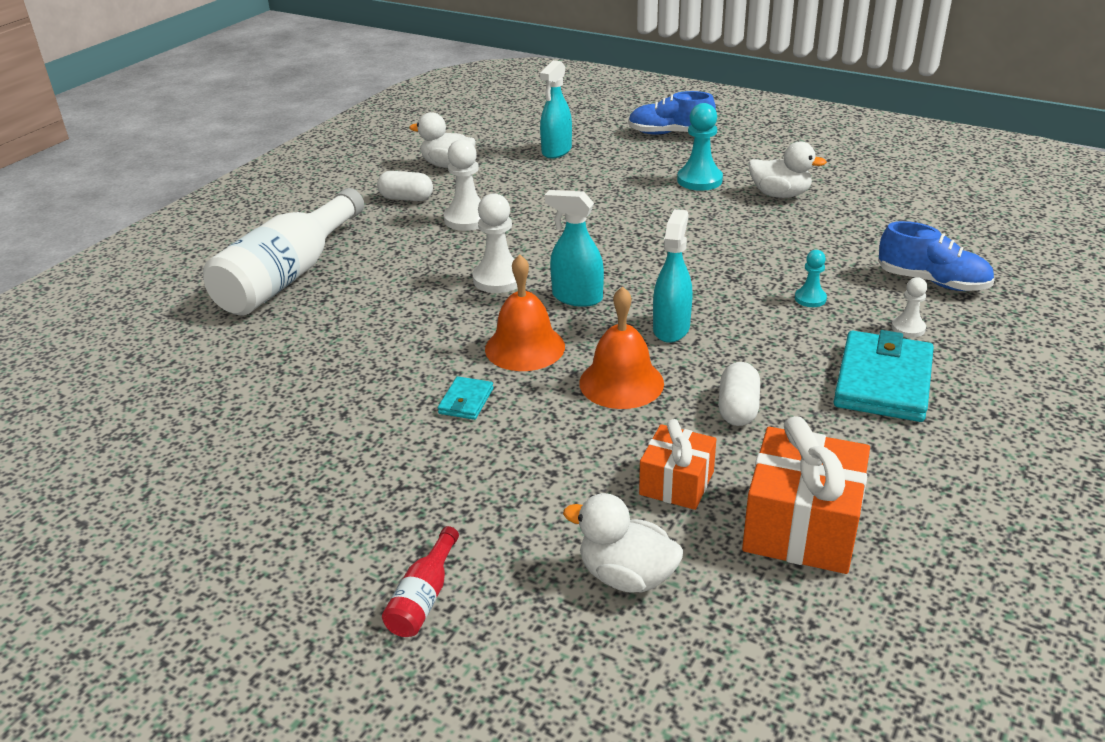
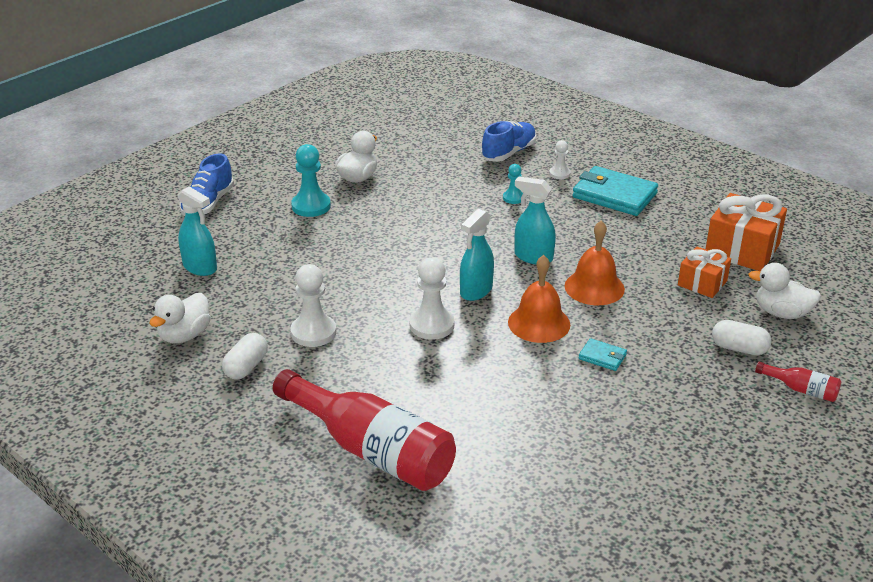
camera: 80 degrees left, 0 degrees up
white bottle [203,188,364,315] -> red bottle [273,369,456,491]
white duck [563,493,683,593] -> white duck turned 75 degrees clockwise [748,263,821,319]
white capsule [718,362,760,426] -> white capsule moved to [712,320,771,355]

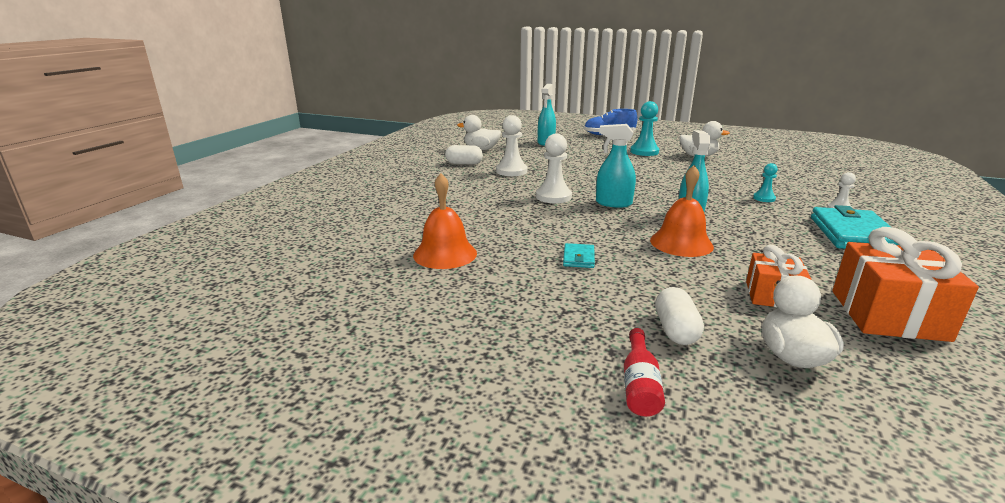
camera: 70 degrees right, 10 degrees down
red bottle [273,369,456,491] -> none
blue shoe [481,121,536,162] -> none
orange bell [508,255,570,343] -> orange bell moved to [413,173,477,269]

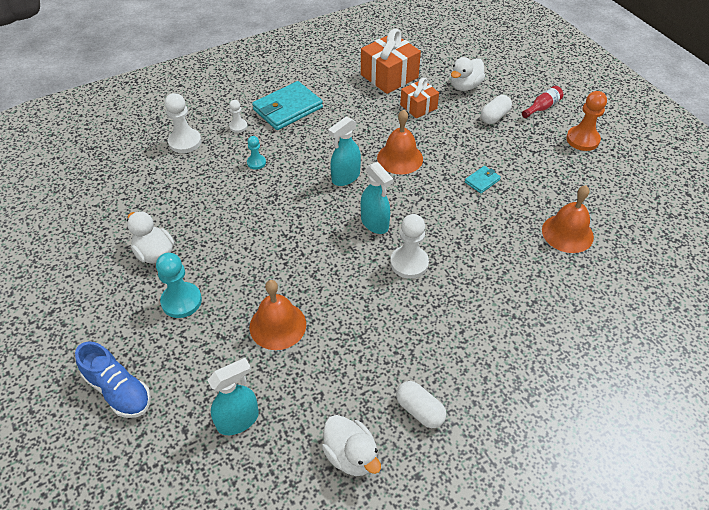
camera: 140 degrees left, 25 degrees up
white pawn [496,115,528,176] -> white pawn moved to [165,93,201,153]
none -> orange bell [250,280,306,350]
none -> orange pawn [566,91,607,151]

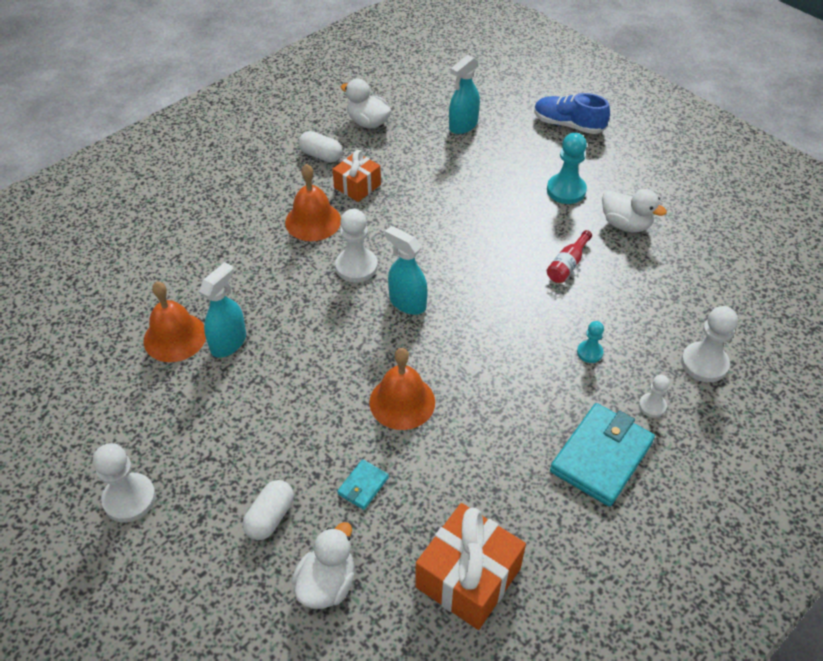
camera: 165 degrees right, 0 degrees up
orange bell [250,280,306,350] -> orange bell moved to [285,164,341,241]
turquoise spray bottle [328,116,361,186] -> turquoise spray bottle moved to [199,262,246,358]
orange gift [400,77,439,118] -> orange gift moved to [333,150,381,202]
turquoise wallet [465,166,501,194] -> turquoise wallet moved to [337,459,389,510]
red bottle [522,86,564,118] -> red bottle moved to [547,230,592,283]
orange pawn [566,91,607,151] -> white pawn [93,443,156,522]

